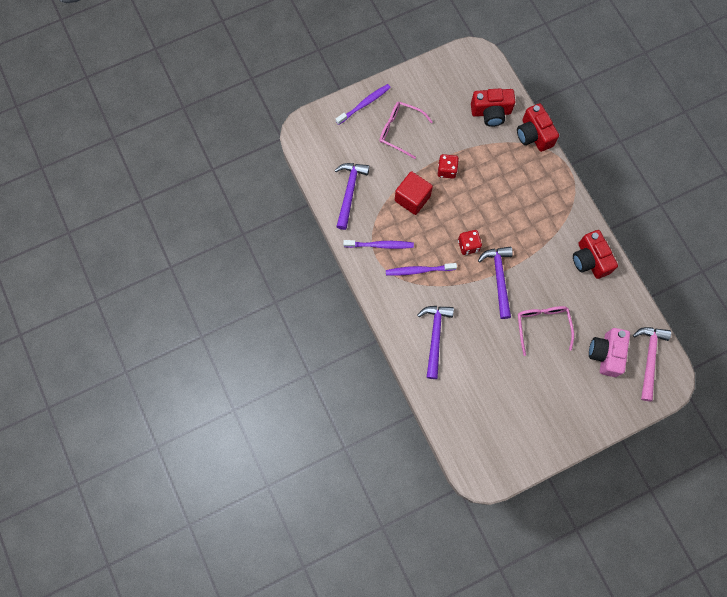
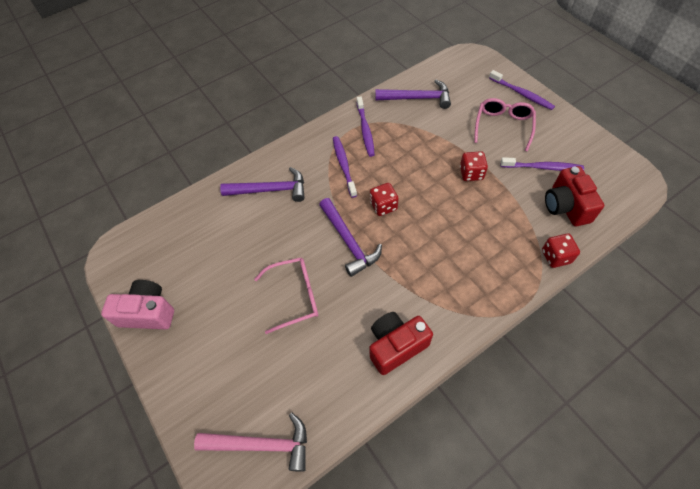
camera: 85 degrees right, 15 degrees down
red cube [395,171,433,215] -> none
purple hammer [478,246,513,319] -> purple hammer turned 75 degrees clockwise [319,198,382,277]
red camera [517,103,559,152] -> red dice [542,234,580,268]
pink camera [589,328,630,377] -> pink camera moved to [101,280,174,329]
none -> purple toothbrush [500,157,584,171]

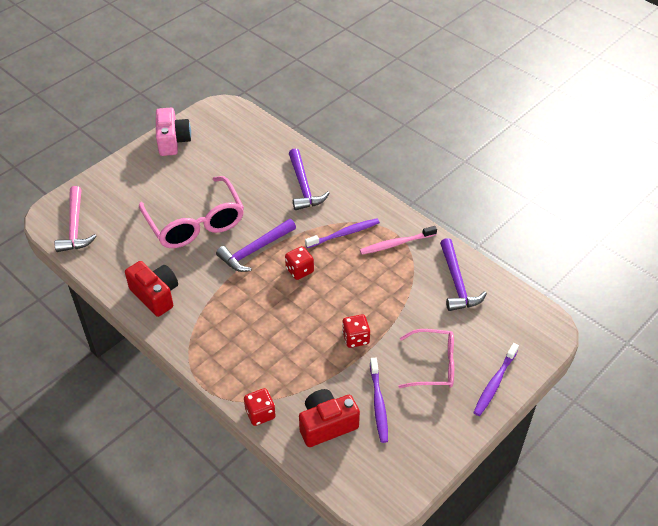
camera: 75 degrees right, 10 degrees down
pink glasses [254,258,318,334] -> pink glasses [139,176,244,248], size x1.60
purple toothbrush [357,96,375,157] -> pink toothbrush [360,226,437,255]

